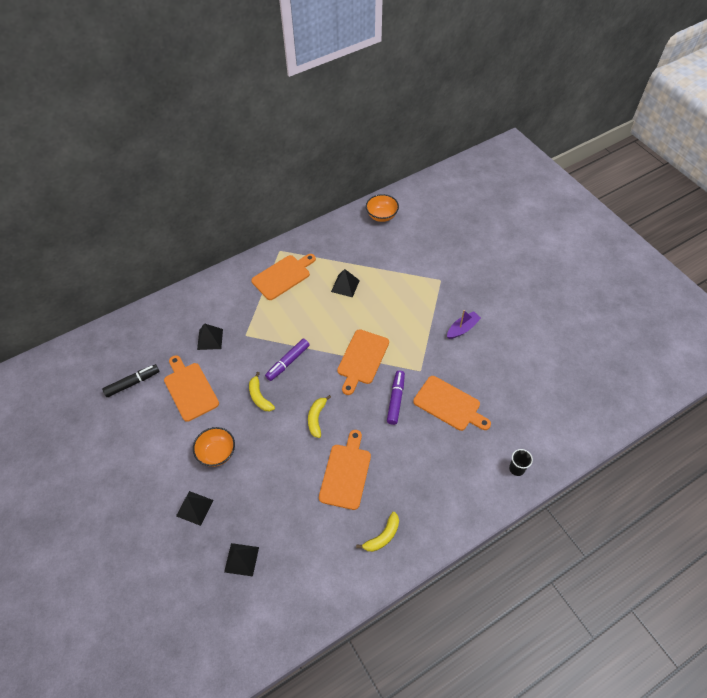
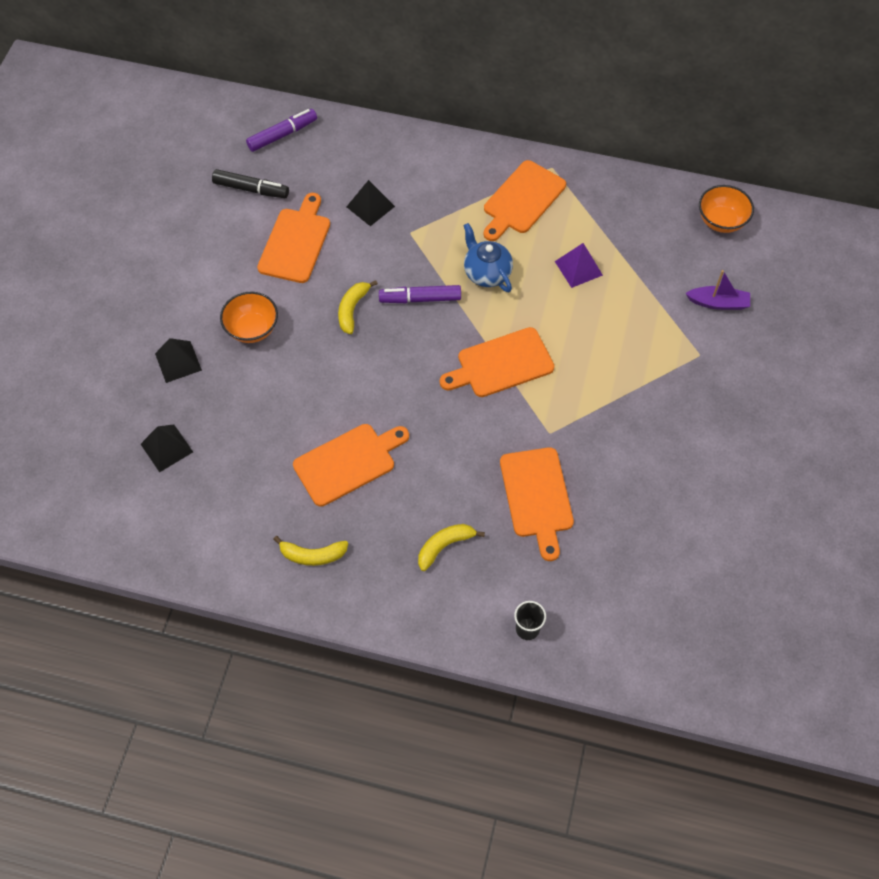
camera: 45 degrees right, 5 degrees up
orange cutting board [251,254,316,300] -> orange cutting board turned 120 degrees clockwise [483,160,566,241]
yellow banana [308,395,331,438] -> yellow banana moved to [418,524,485,571]
black pyramid [331,269,360,298] -> purple pyramid [555,243,603,288]
purple marker [387,370,405,425] -> purple marker moved to [246,109,317,152]
purple boat [447,310,481,339] -> purple boat moved to [686,270,750,310]
none -> blue teapot [463,223,513,292]

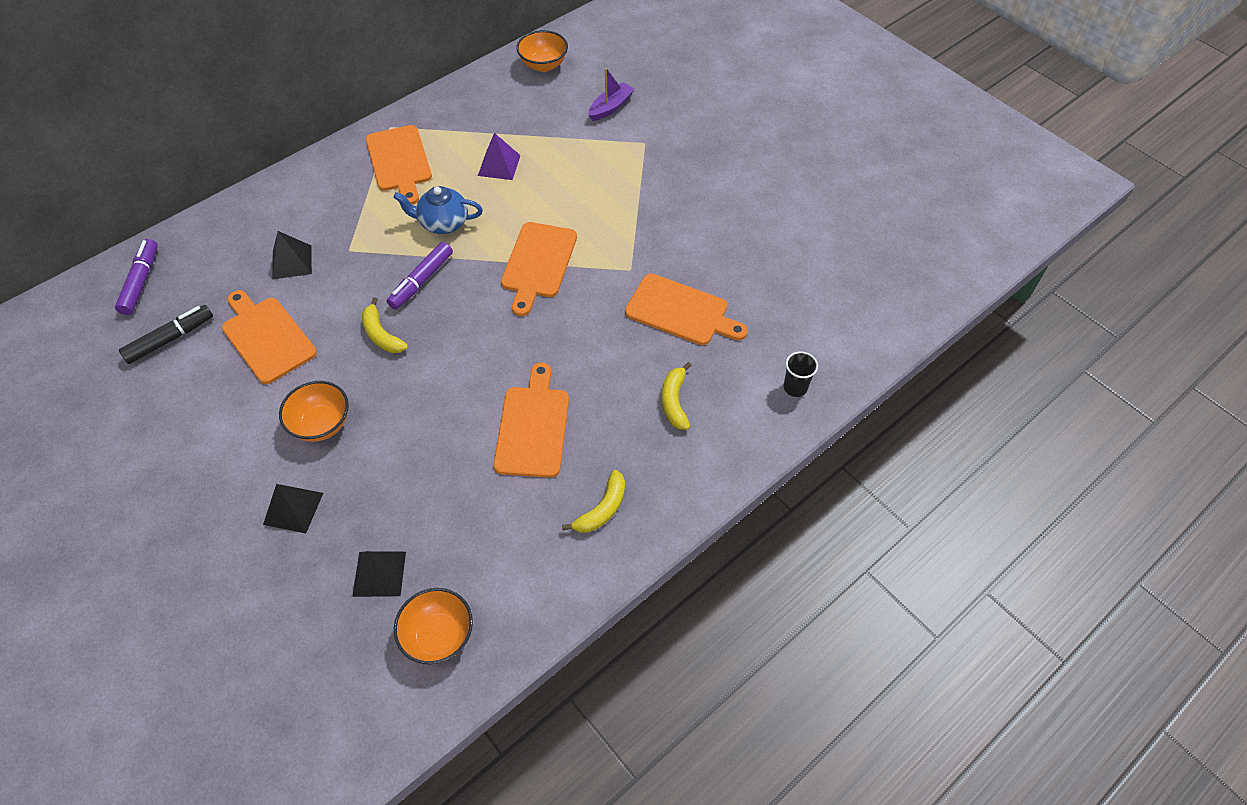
camera: 55 degrees left, 5 degrees down
none -> orange bowl [394,588,473,664]

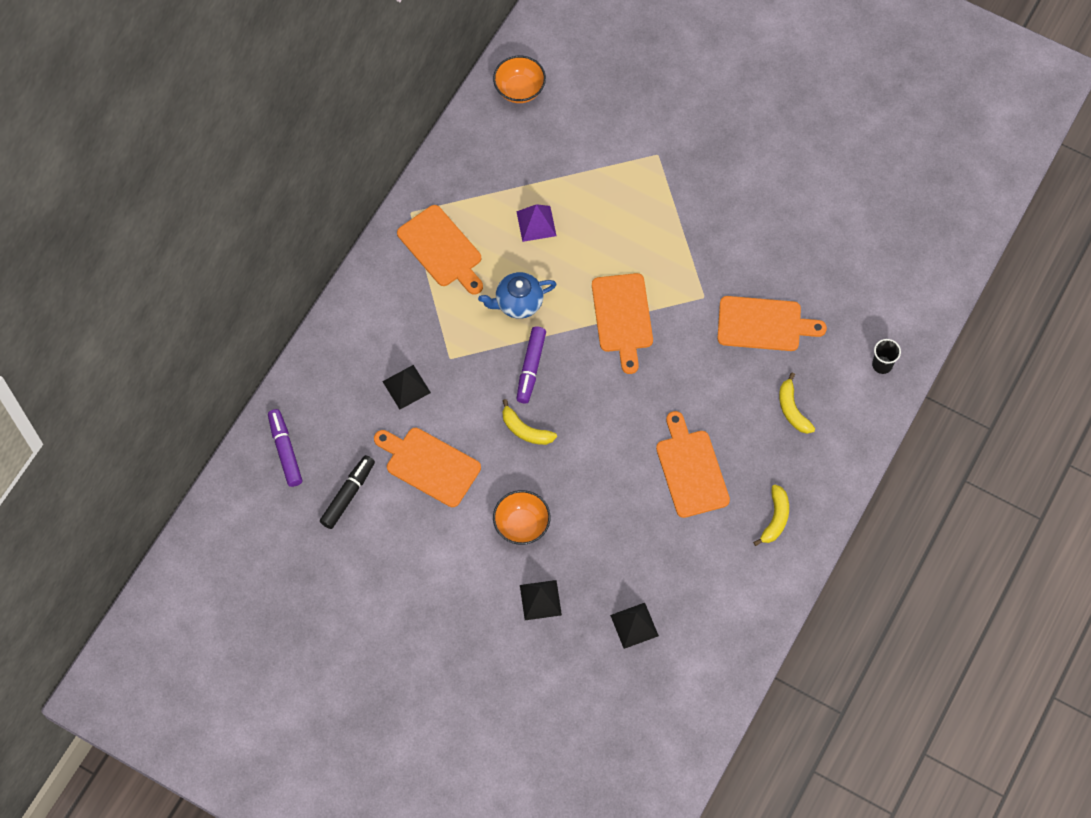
camera: 20 degrees left, 10 degrees up
orange bowl [394,588,473,664] -> none
purple boat [588,68,635,121] -> none

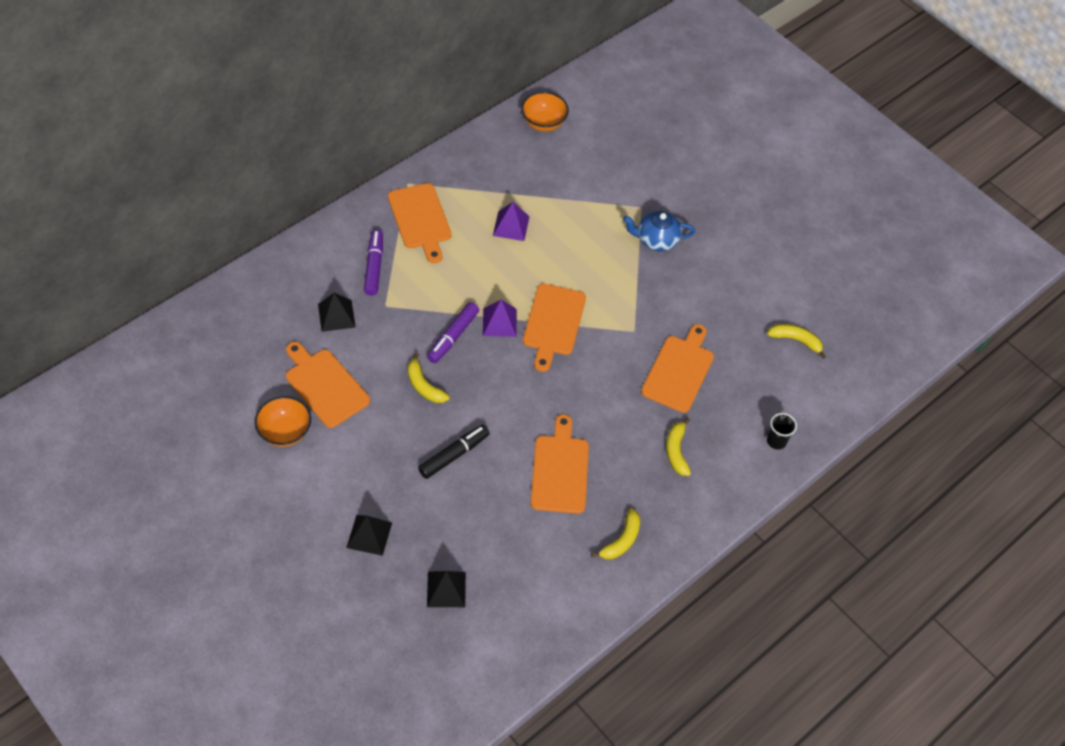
camera: 15 degrees right, 10 degrees down
purple marker [268,409,302,487] -> purple marker moved to [364,230,383,295]
black marker [320,455,375,529] -> black marker moved to [418,425,490,479]
blue teapot [478,272,557,319] -> blue teapot moved to [623,211,695,251]
orange bowl [493,490,551,545] -> orange bowl moved to [254,396,311,447]
orange cutting board [717,296,827,351] -> orange cutting board turned 90 degrees counterclockwise [641,324,714,413]
none -> purple pyramid [483,299,517,337]
none -> yellow banana [767,324,826,359]

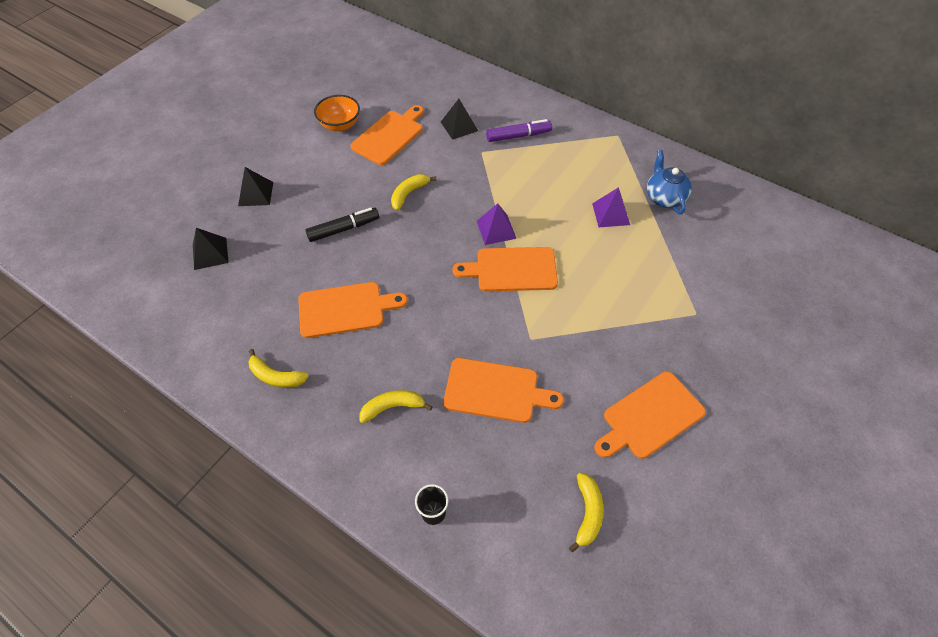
camera: 80 degrees right, 0 degrees up
orange cutting board [388,183,452,263] -> orange cutting board moved to [594,372,706,459]
black marker [418,425,490,479] -> black marker turned 60 degrees counterclockwise [305,208,379,242]
purple marker [427,302,479,363] -> none
orange bowl [521,92,569,131] -> none
blue teapot [623,211,695,251] -> blue teapot moved to [647,150,692,214]

